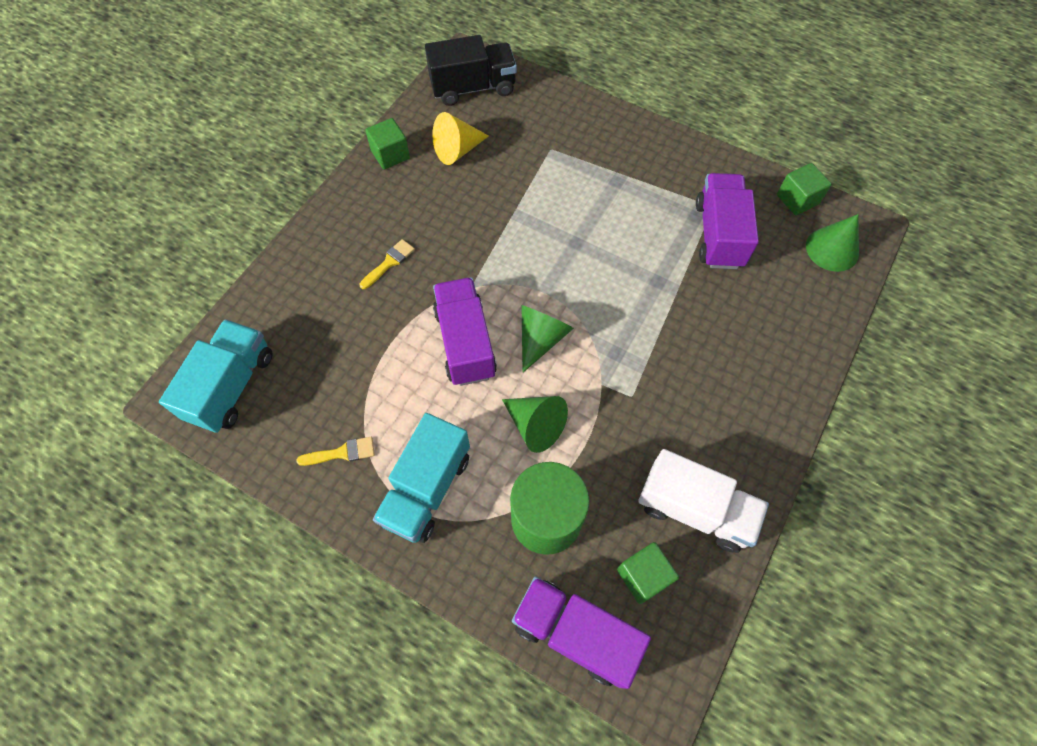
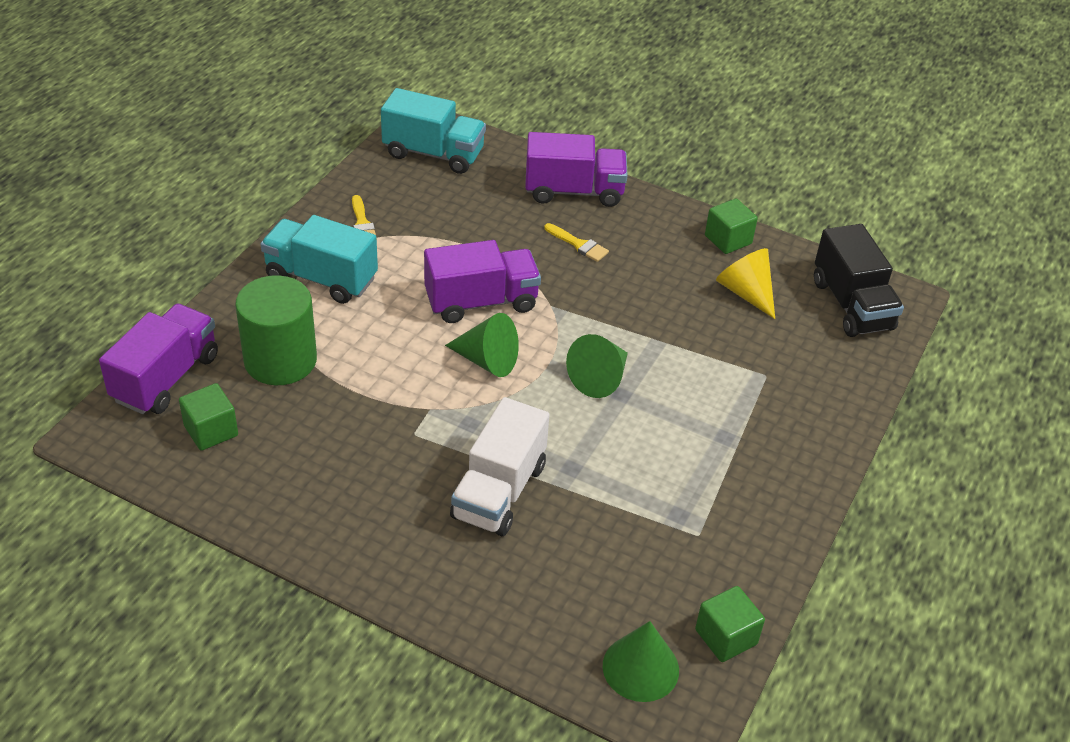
camera: 85 degrees right, 20 degrees down
green cone [502,396,568,453] -> green cone moved to [566,334,628,398]
white truck [638,449,769,553] -> white truck moved to [450,397,550,536]
purple truck [696,173,759,269] -> purple truck moved to [525,132,628,207]

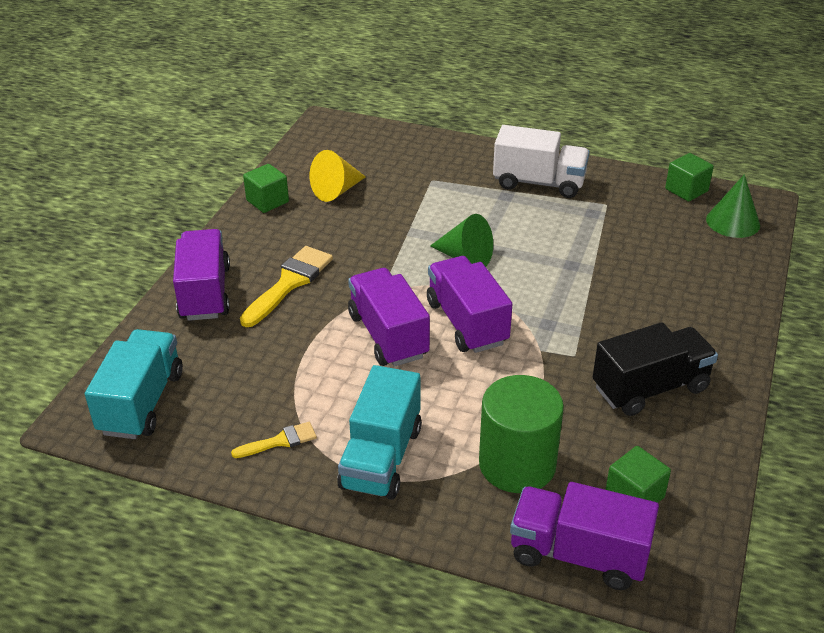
camera: 95 degrees left, 5 degrees down
green cone [445,313,519,377] -> purple truck [427,256,512,353]
white truck [450,397,550,536] -> white truck moved to [493,125,590,198]
yellow brush [544,223,609,262] -> yellow brush [240,246,333,327], size x1.80
black truck [814,224,904,337] -> black truck moved to [593,322,718,416]

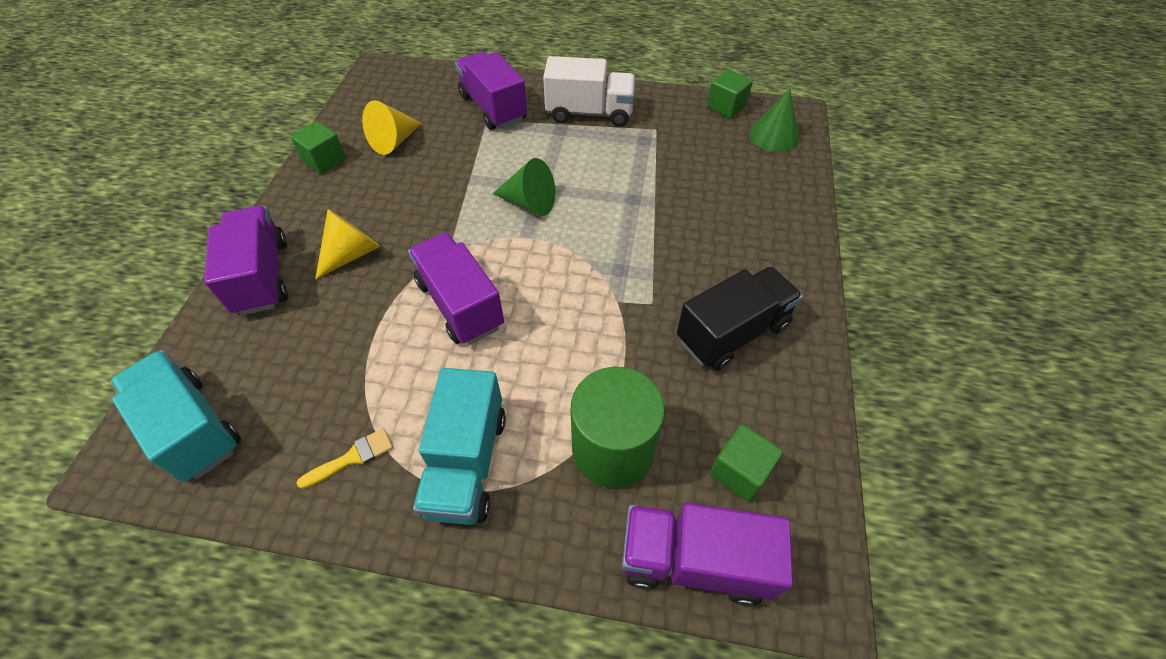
camera: 10 degrees left, 15 degrees up
turquoise truck [85,329,183,439] -> turquoise truck turned 45 degrees counterclockwise [111,350,241,482]
yellow brush [240,246,333,327] -> yellow cone [315,209,381,279]
purple truck [427,256,512,353] -> purple truck moved to [455,52,527,130]

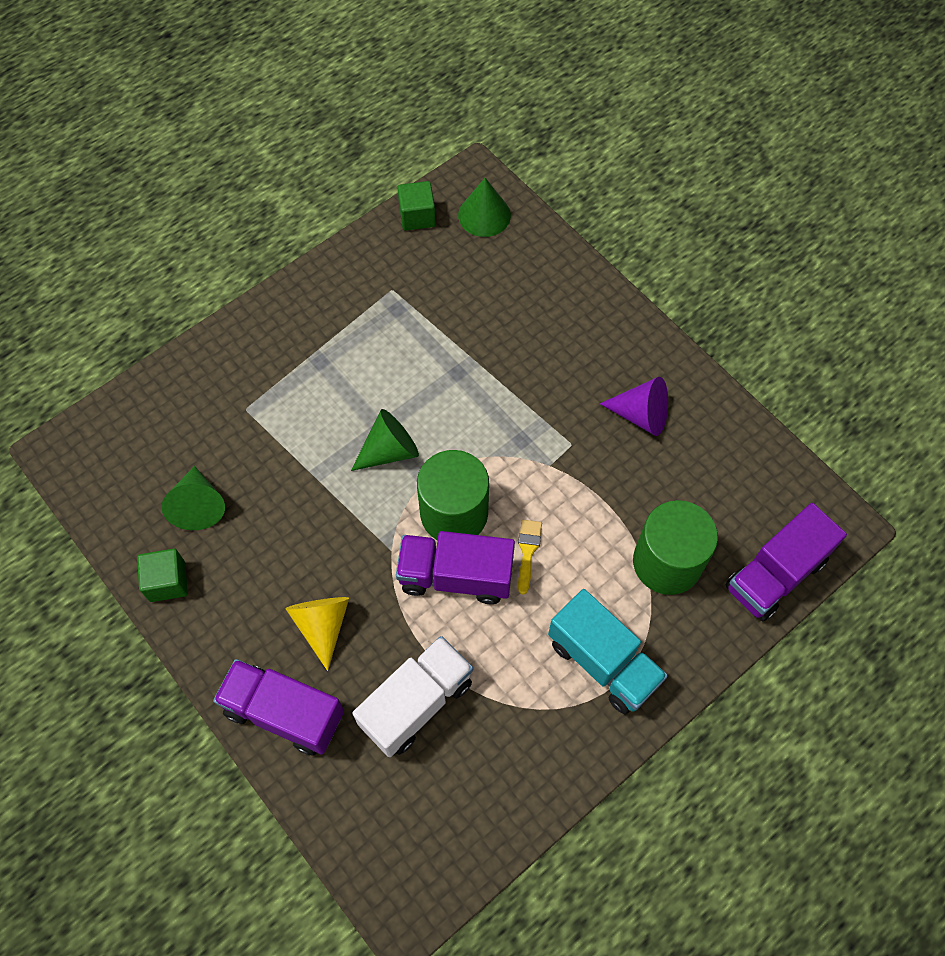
camera: 50 degrees left, 10 degrees up
turquoise truck [111,350,241,482] -> none
yellow brush [297,428,393,489] -> yellow brush moved to [518,520,542,595]
yellow cone [362,100,422,155] -> green cone [161,466,225,530]
purple truck [455,52,527,130] -> none
white truck [543,56,636,126] -> white truck moved to [352,636,473,757]
black truck [677,266,803,371] -> purple cone [600,377,668,436]
green cube [710,424,783,502] -> none
none -> green cylinder [417,450,489,540]

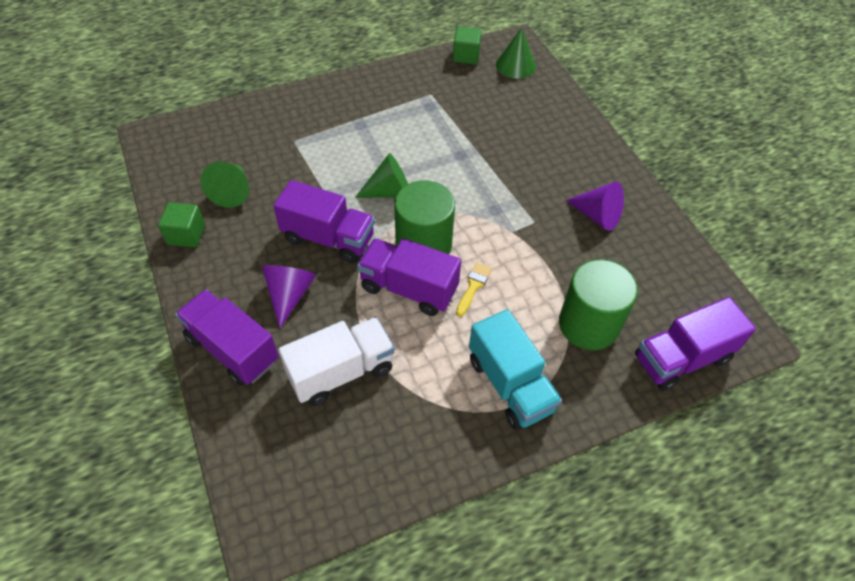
camera: 15 degrees right, 10 degrees down
yellow cone [285,597,349,671] -> purple cone [262,265,316,328]
none -> purple truck [273,180,375,263]

